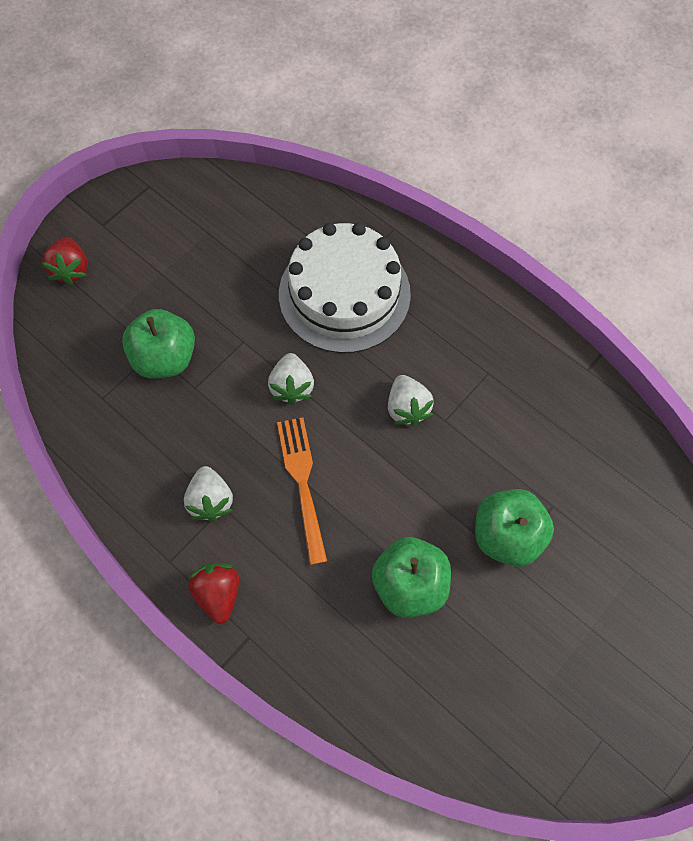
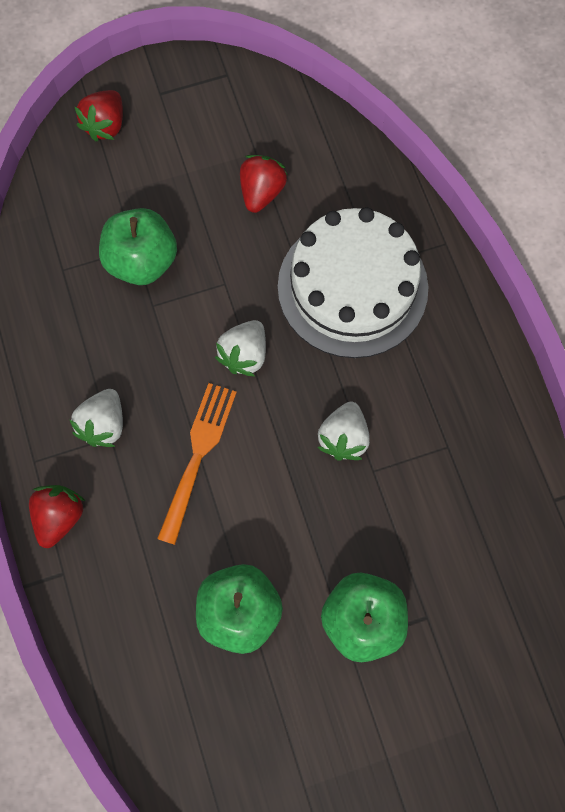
camera: 30 degrees right, 5 degrees up
none -> red strawberry [240,155,287,213]

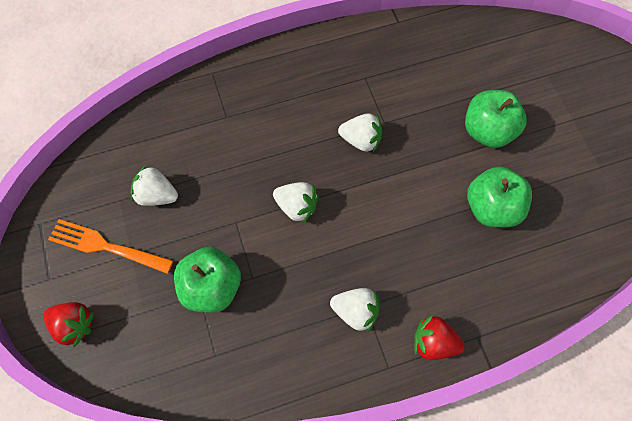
camera: 90 degrees left, 5 degrees down
orange fork [157,383,237,545] -> orange fork moved to [48,219,173,274]
red strawberry [240,155,287,213] -> white strawberry [131,165,178,206]
white cake [278,207,428,358] -> none

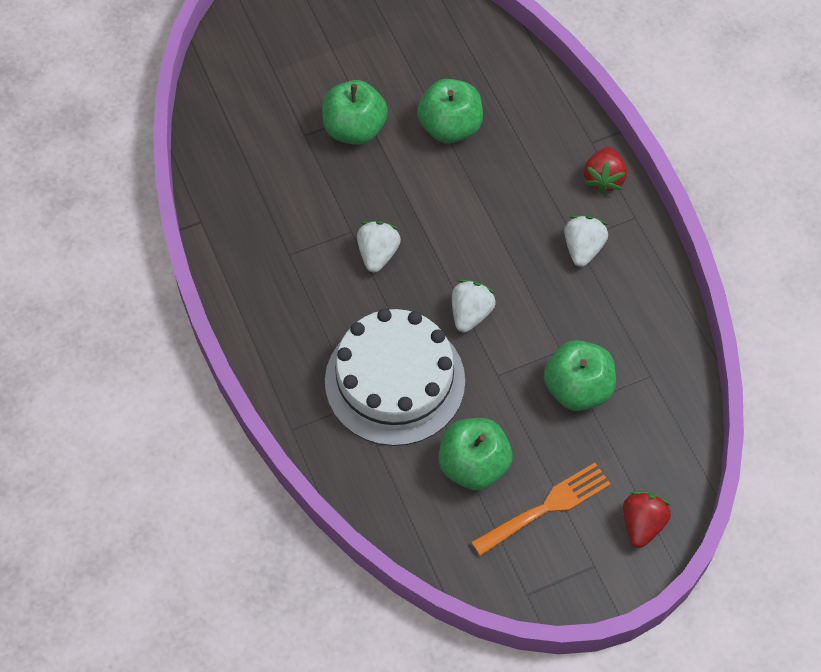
camera: 95 degrees left, 5 degrees down
orange fork [48,219,173,274] -> orange fork turned 135 degrees counterclockwise [471,463,611,556]
white strawberry [131,165,178,206] -> green apple [438,418,512,490]
none -> white cake [325,308,465,446]

